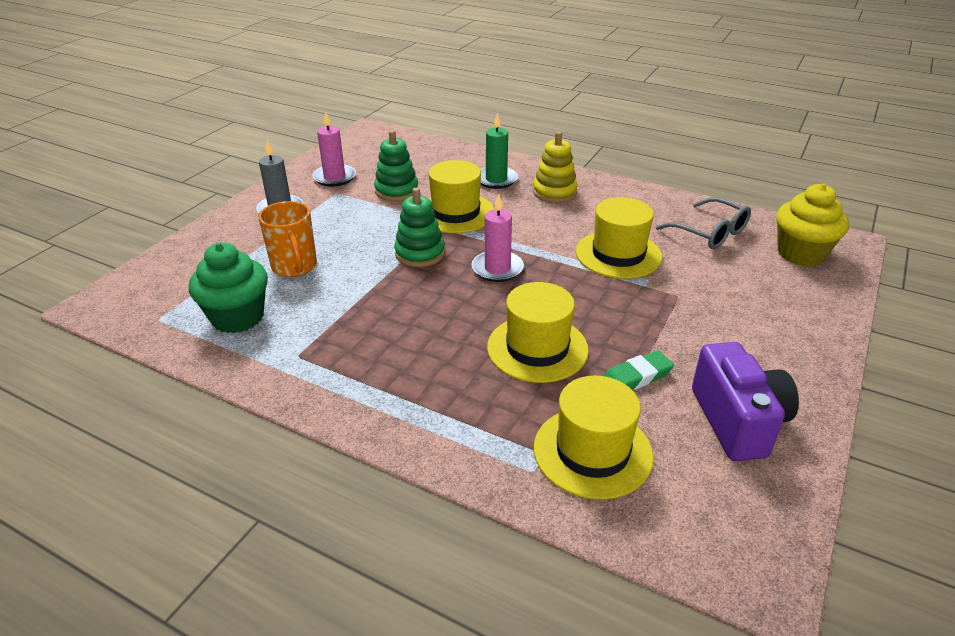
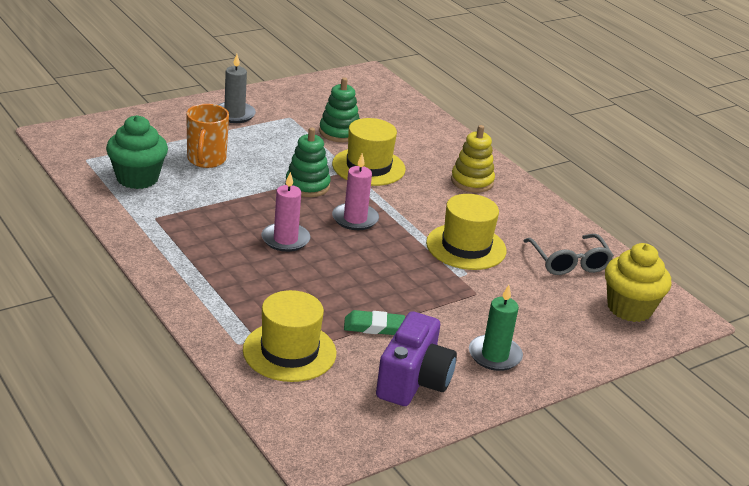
camera: 25 degrees right, 5 degrees down
pink candle [312,111,356,187] -> pink candle moved to [261,172,310,252]
green candle [480,113,518,189] -> green candle moved to [469,285,523,371]
yellow hat [487,282,589,383] -> none

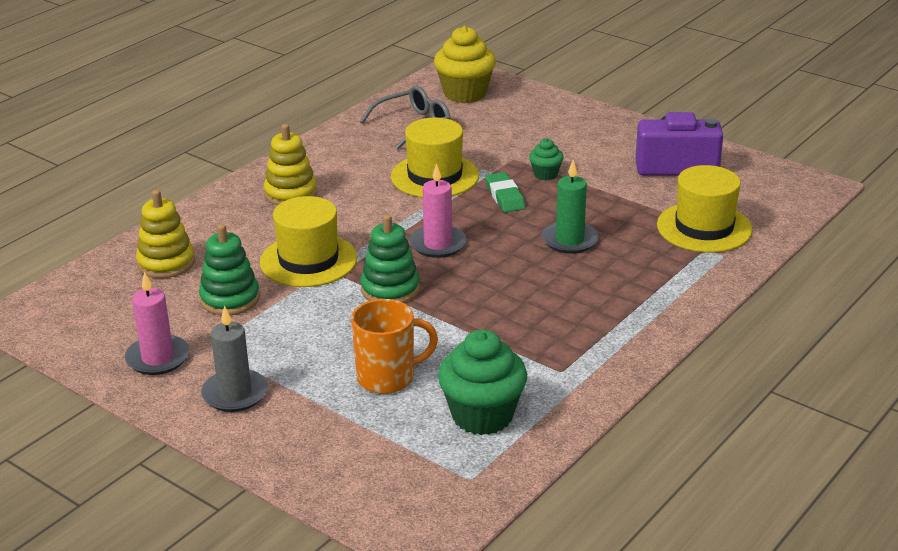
camera: 105 degrees left, 0 degrees up
pink candle [261,172,310,252] -> pink candle moved to [125,272,189,375]
green eraser [344,310,405,335] -> green eraser moved to [485,172,525,212]
green candle [469,285,523,371] -> green candle moved to [542,160,599,254]
none -> yellow stacking toy [136,190,195,278]
none -> green cupcake [529,138,564,180]

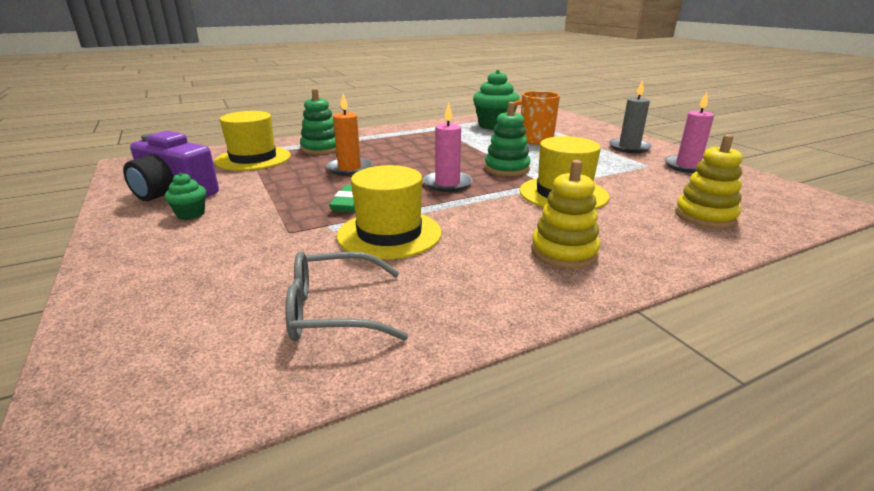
camera: 155 degrees left, 5 degrees down
green stacking toy [199,224,260,315] -> green stacking toy moved to [300,88,336,155]
yellow cupcake [434,26,496,103] -> none
green cupcake [529,138,564,180] -> green cupcake moved to [165,173,206,220]
green candle [542,160,599,254] -> orange candle [326,94,372,176]

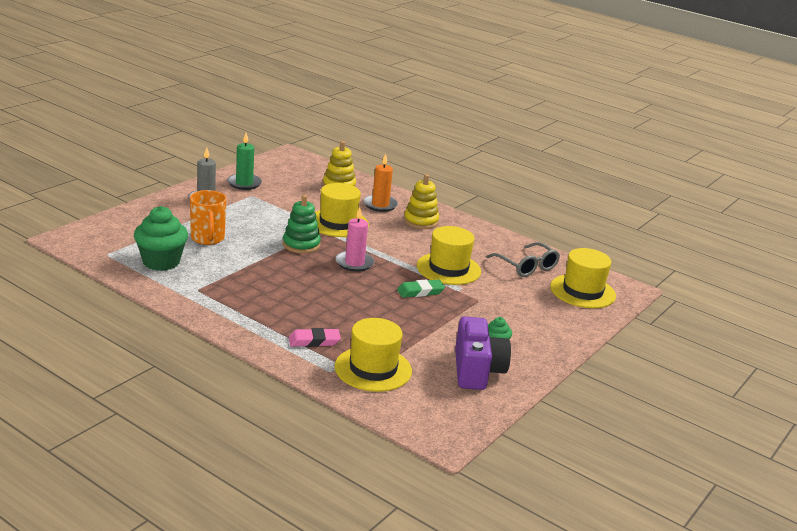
camera: 120 degrees left, 0 degrees up
green stacking toy [300,88,336,155] -> pink eraser [289,328,341,347]
orange candle [326,94,372,176] -> orange candle moved to [363,153,398,212]
pink candle [664,92,714,173] -> green candle [227,133,262,190]
none -> yellow hat [550,248,616,308]

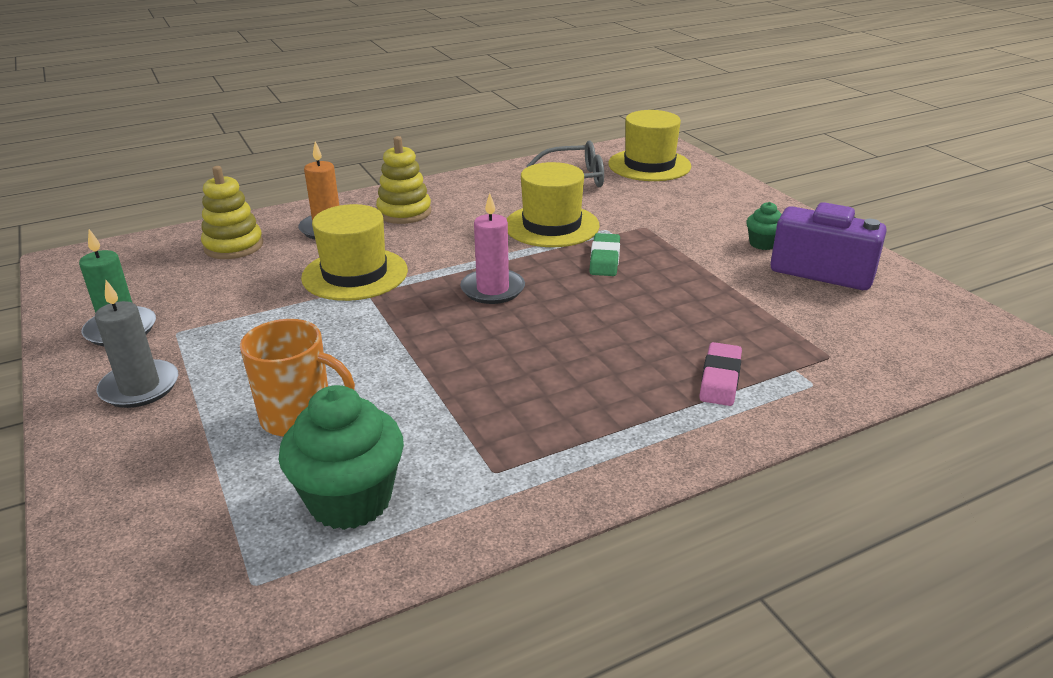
camera: 60 degrees left, 5 degrees up
green stacking toy [283,195,321,254] -> none
yellow hat [335,318,412,392] -> none

